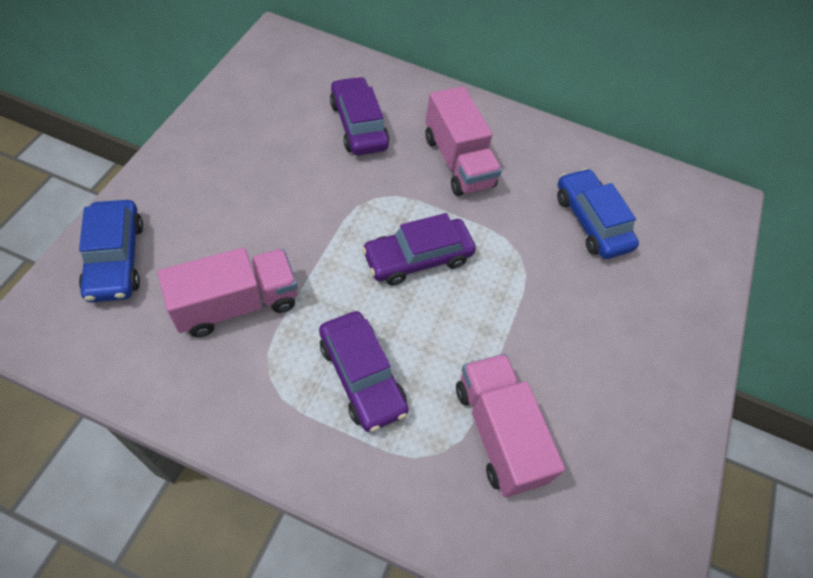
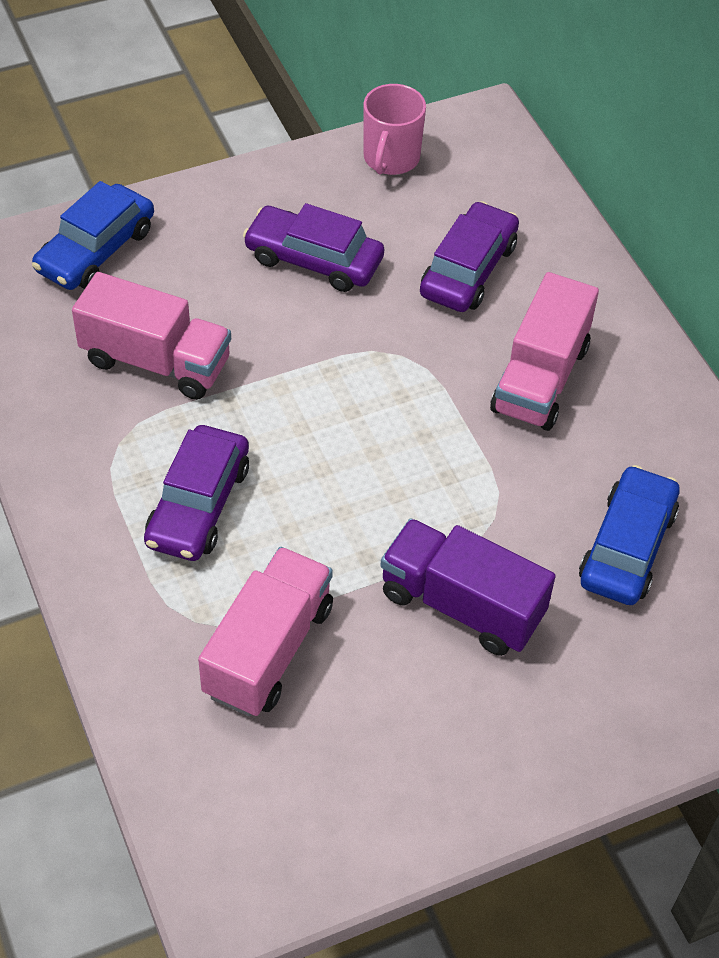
camera: 50 degrees right, 5 degrees down
purple car [362,213,476,286] -> purple car moved to [243,203,384,292]
none -> pink mug [364,84,426,175]
none -> purple truck [380,518,556,656]

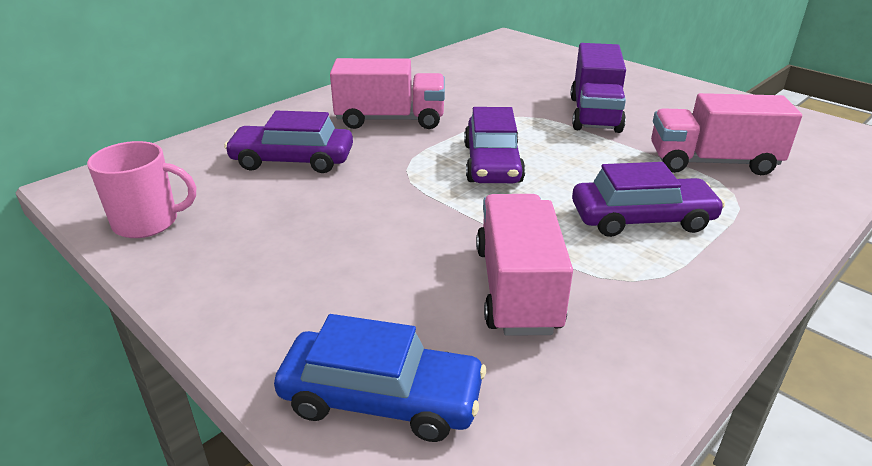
camera: 110 degrees left, 20 degrees down
purple car [243,203,384,292] -> purple car moved to [464,107,525,183]
blue car [579,465,680,605] -> none

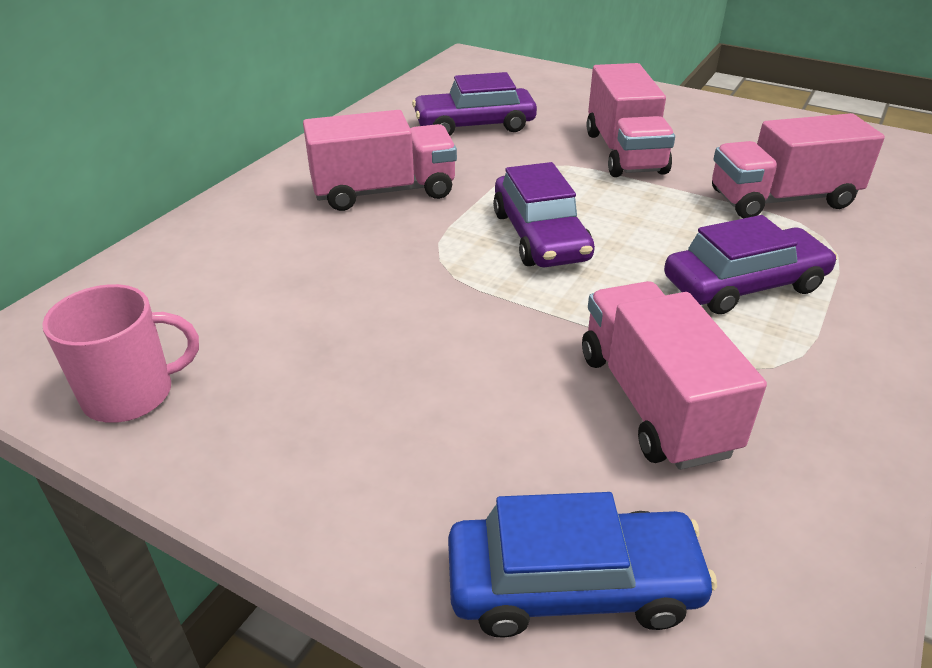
camera: 15 degrees left, 5 degrees up
purple car [224,111,353,173] -> purple car moved to [412,72,537,136]
purple truck [570,43,626,133] -> pink truck [586,63,675,177]

